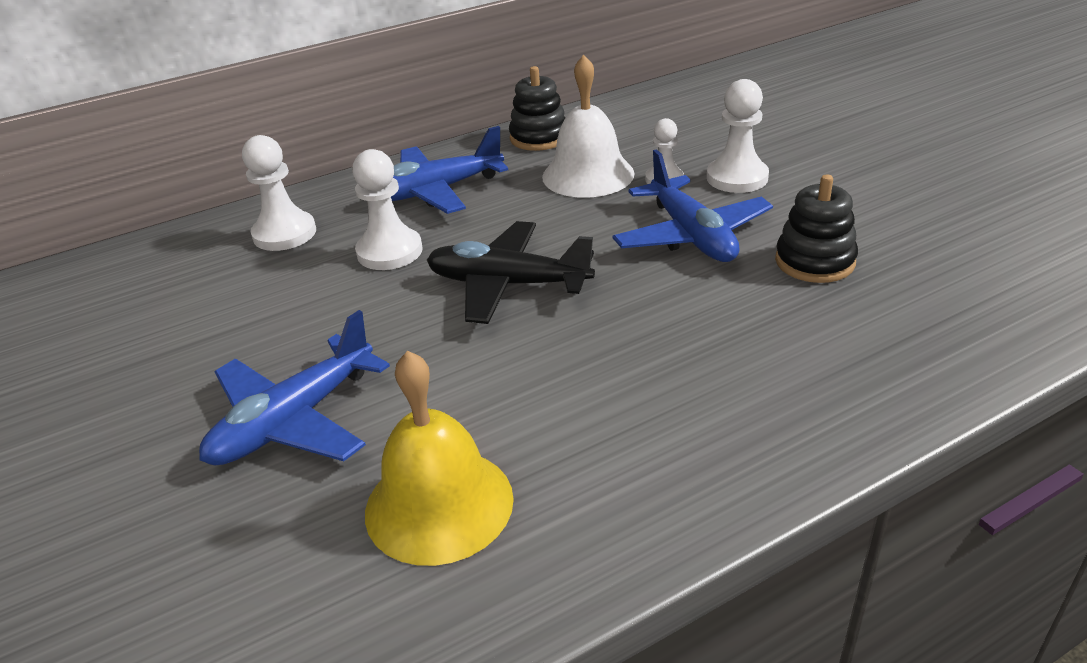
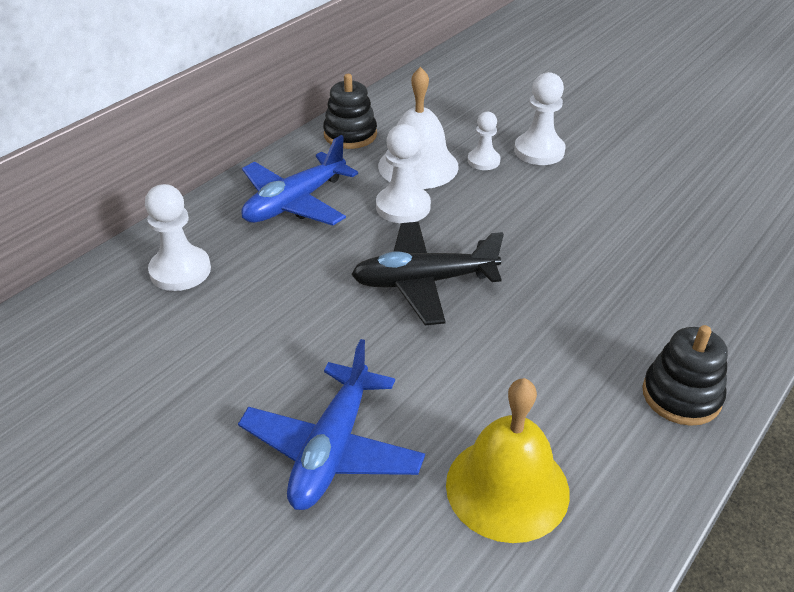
camera: 25 degrees left, 5 degrees up
white pawn [352,149,422,270] -> white pawn moved to [376,124,431,223]
blue plane [612,149,773,262] -> none
black stacking toy [775,175,858,283] -> black stacking toy moved to [642,325,728,426]

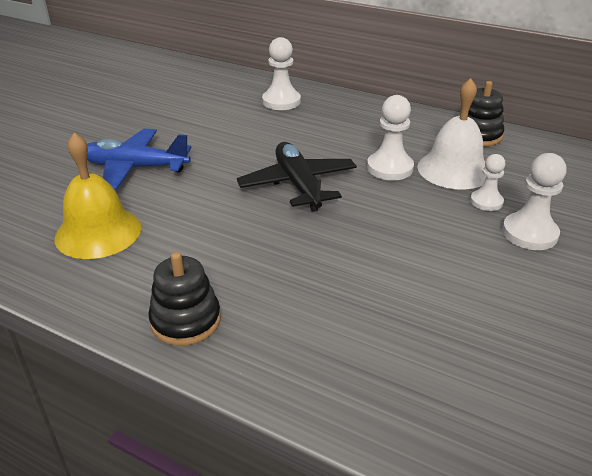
camera: 80 degrees right, 5 degrees down
blue plane [241,135,358,226] -> none

